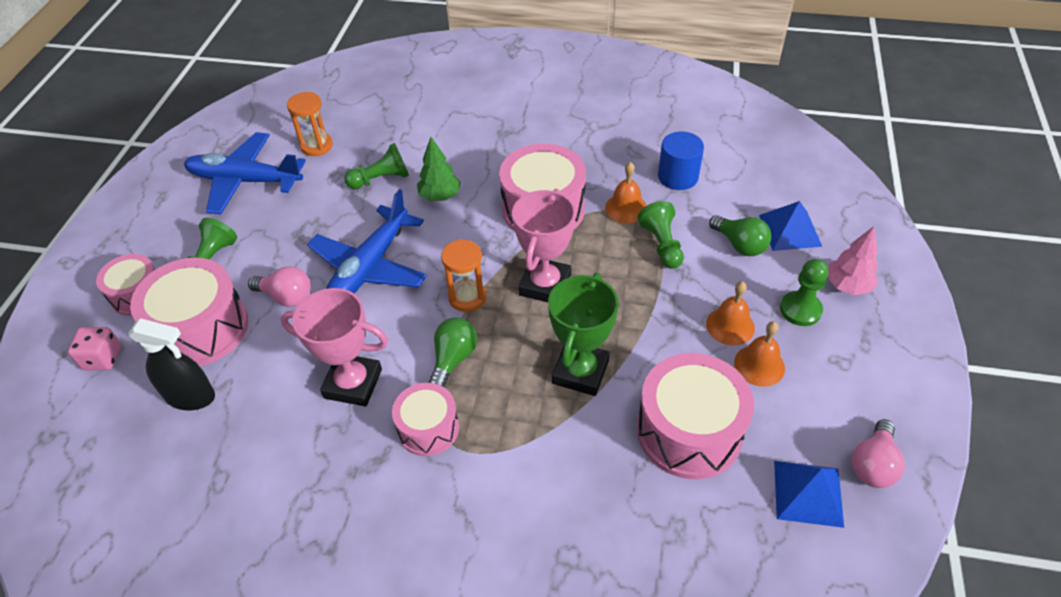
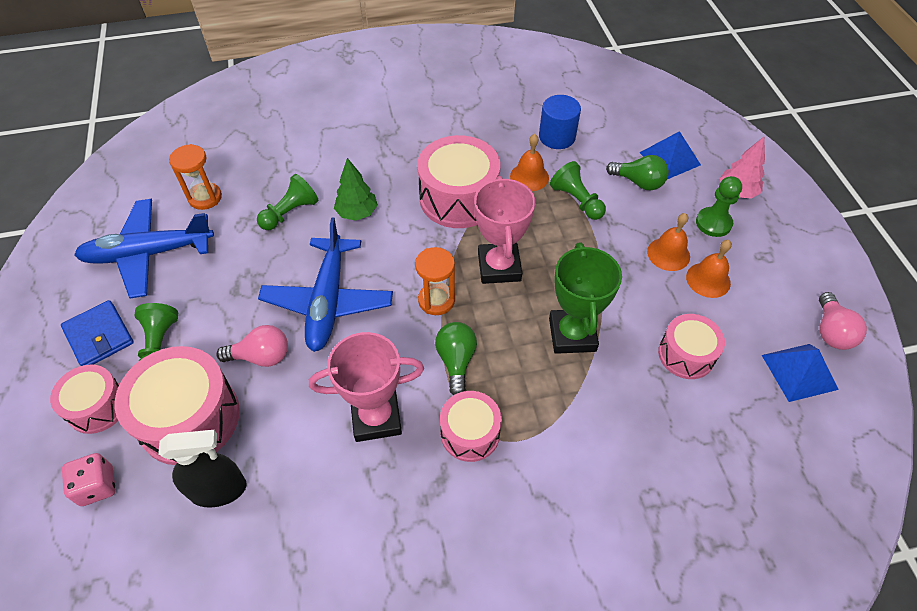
camera: 25 degrees left, 5 degrees up
pink drum [637,353,754,479] -> pink drum [658,314,725,379], size x0.60
none -> blue wallet [61,300,134,366]

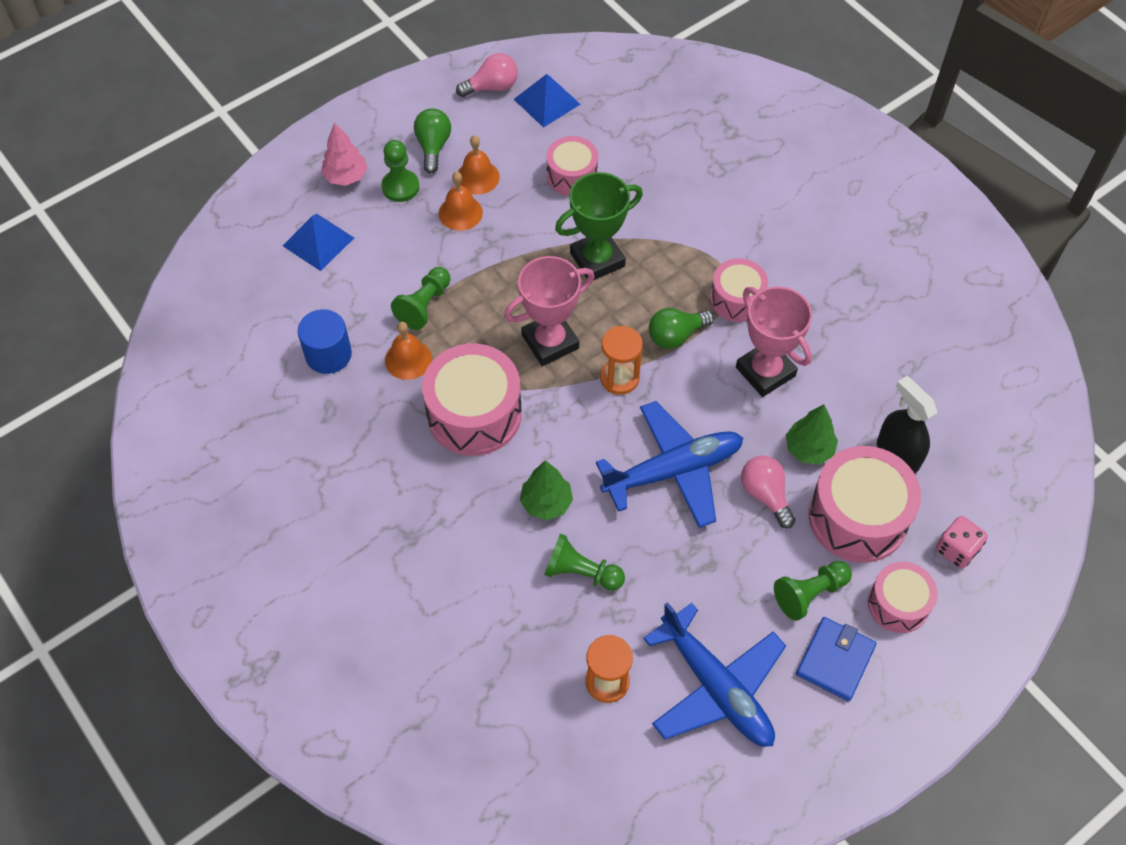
camera: 115 degrees left, 5 degrees up
green light bulb [606,155,669,190] -> green light bulb moved to [414,108,451,173]
none -> green tree [786,404,838,464]

